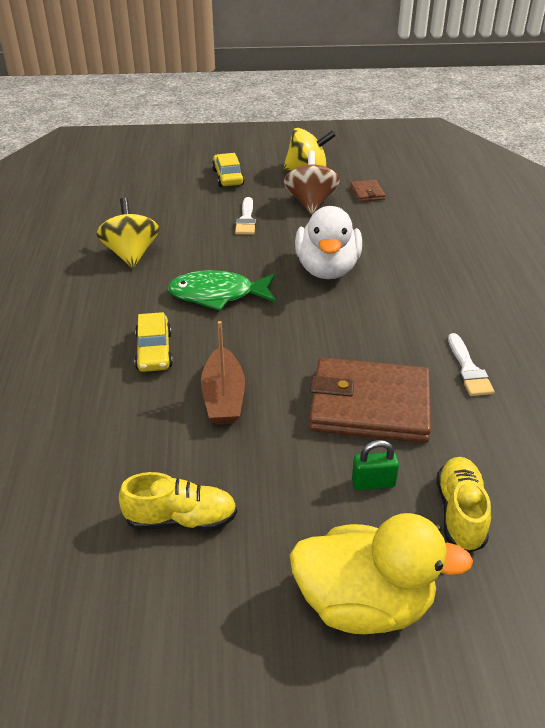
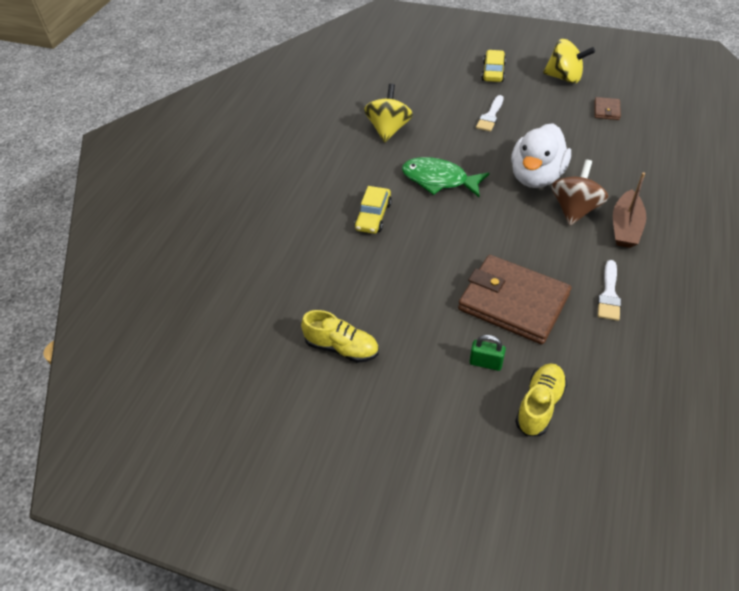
camera: 25 degrees right, 10 degrees up
brown boat [201,321,245,424] -> brown boat moved to [613,173,646,248]
brown spinning top [284,150,340,214] -> brown spinning top moved to [551,160,609,226]
yellow duck [290,513,473,634] -> none

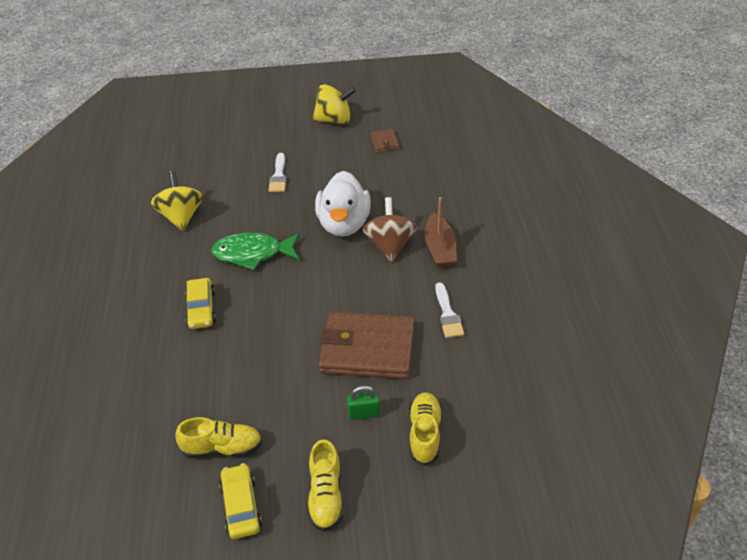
camera: 25 degrees left, 5 degrees down
yellow car [482,50,506,82] -> yellow car moved to [219,463,262,539]
none -> yellow shoe [307,439,344,532]

